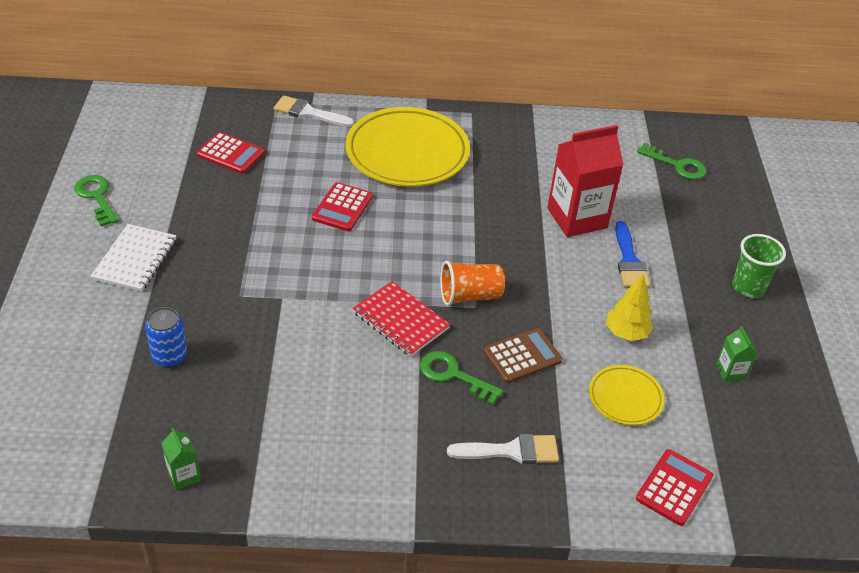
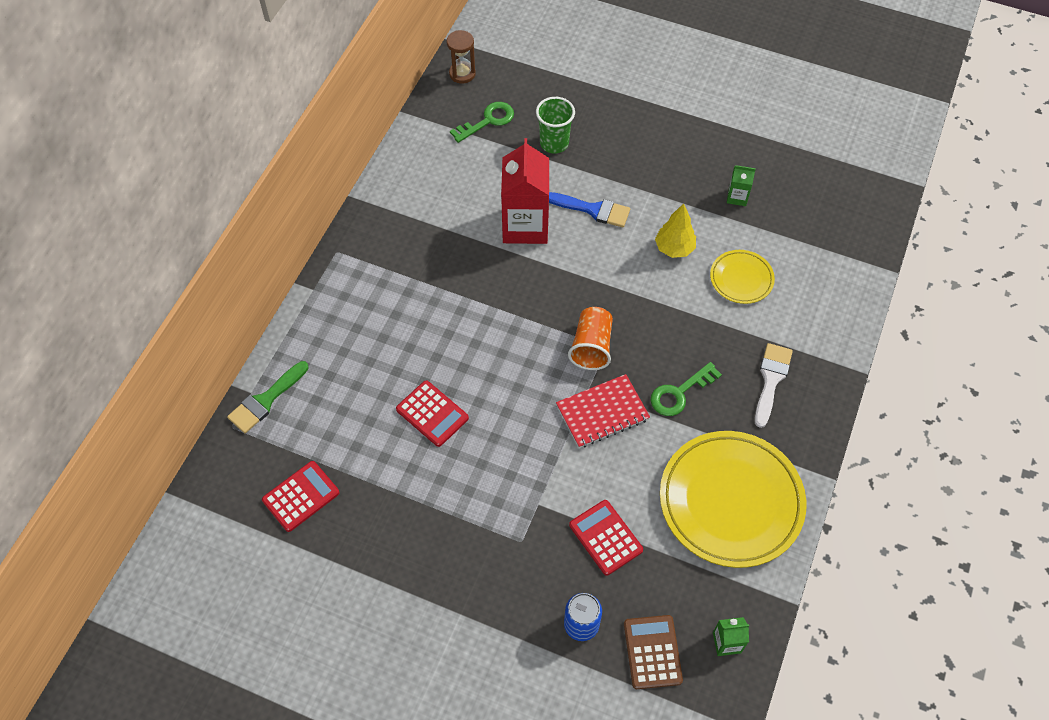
camera: 65 degrees left, 15 degrees up
green key [74,175,119,226] -> none
white notebook [90,224,176,292] -> none
white brush [274,95,354,127] -> green brush [227,361,309,433]
yellow plate [345,107,470,187] -> yellow plate moved to [660,431,806,568]
brown calculator [484,328,562,383] -> brown calculator moved to [624,615,683,689]
red calculator [636,449,713,526] -> red calculator moved to [569,500,643,575]
green cup [732,234,786,298] -> green cup moved to [536,97,575,154]
none -> brown hourglass [447,30,476,84]

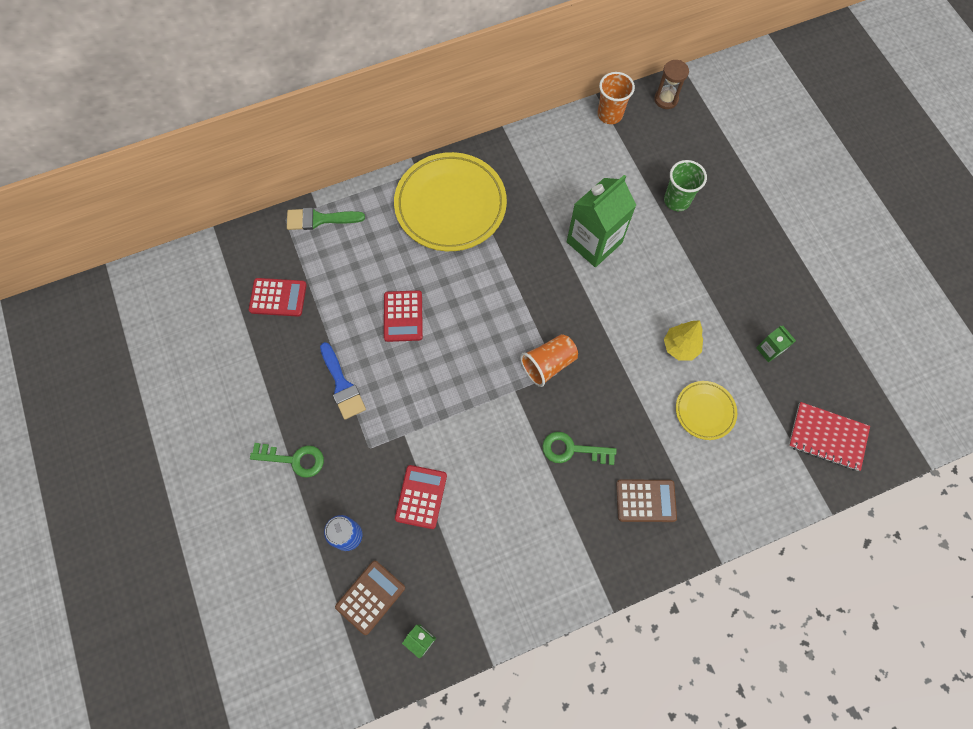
camera: 45 degrees right, 10 degrees up
green key [450,102,514,143] -> green key moved to [250,443,324,478]
red carton [501,138,549,244] -> green carton [567,175,636,267]
blue brush [549,192,630,228] -> blue brush moved to [320,342,366,419]
red notebook [556,374,650,448] -> red notebook moved to [789,402,870,471]
yellow plate [660,431,806,568] -> yellow plate moved to [394,152,507,251]
white brush [755,343,793,428] -> brown calculator [616,479,677,522]
none -> orange cup [597,72,635,124]

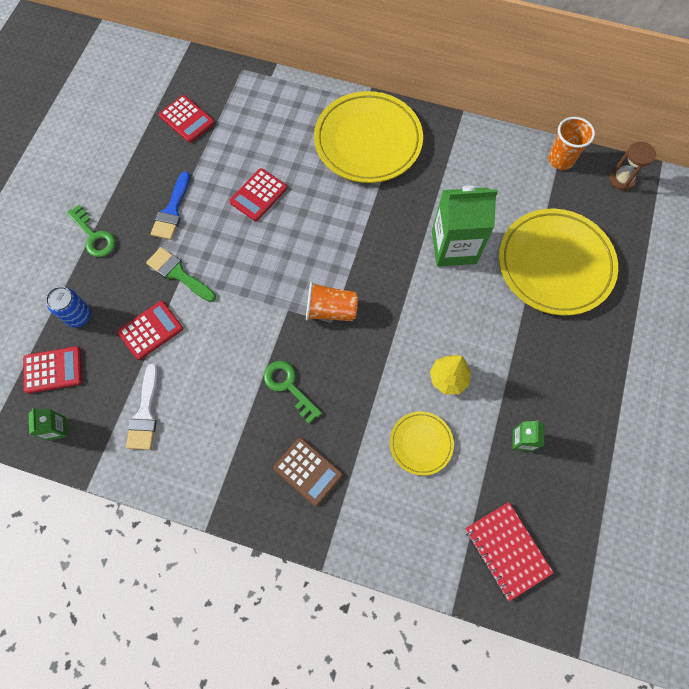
camera: 40 degrees right, 0 degrees up
green brush [287,208,365,230] -> green brush moved to [146,247,216,302]
brown calculator [335,560,405,635] -> red calculator [23,346,82,394]
green cup [664,160,707,211] -> yellow plate [499,209,618,316]
none -> white brush [126,364,158,450]

